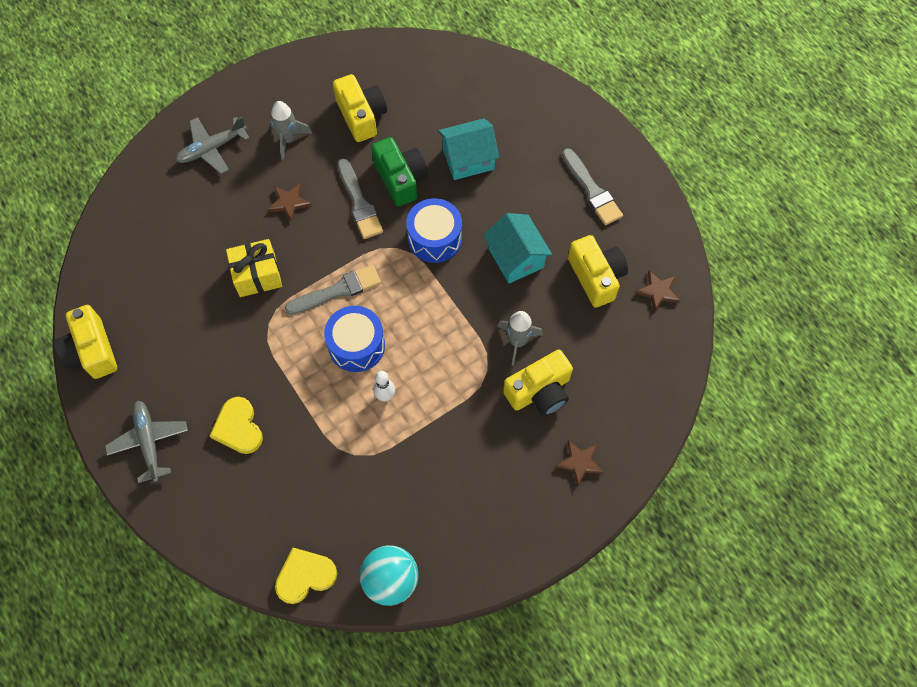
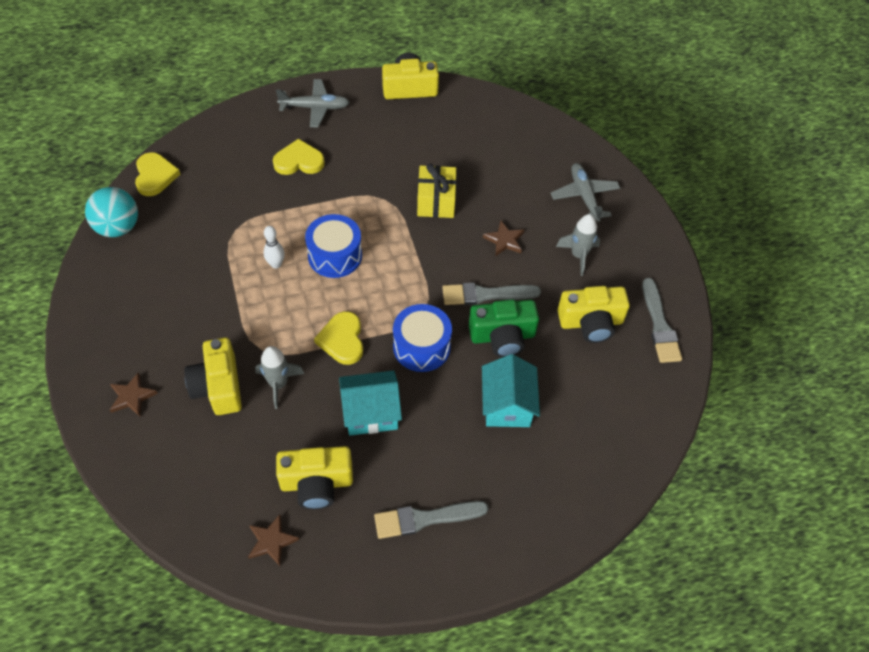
camera: 105 degrees right, 10 degrees down
grey brush [285,265,381,315] -> grey brush moved to [642,278,682,363]
none -> yellow heart [314,311,363,365]

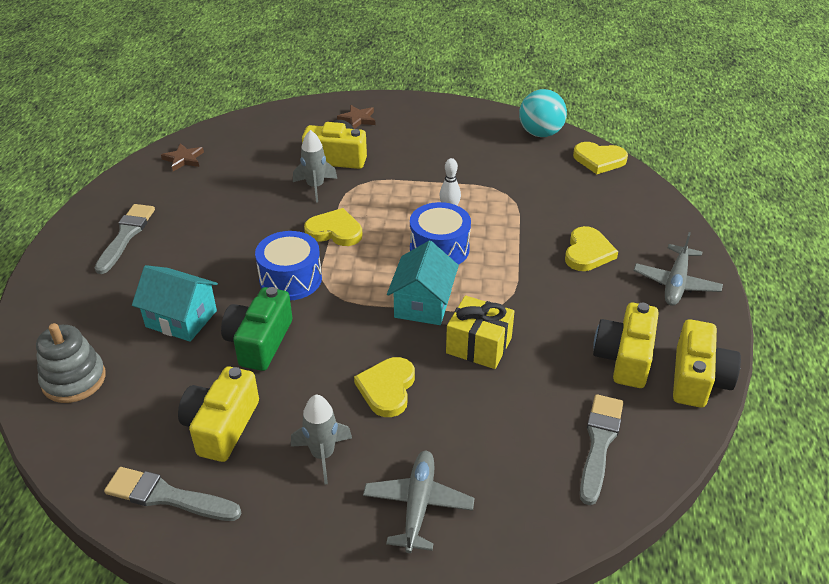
camera: 115 degrees right, 15 degrees down
yellow camera [276,446,353,509] -> yellow camera moved to [593,303,659,388]
turquoise house [339,371,402,436] -> turquoise house moved to [387,240,459,325]
grey brush [443,282,541,305] -> grey brush moved to [580,394,623,505]
brown star [483,221,524,256] -> yellow heart [354,357,415,417]
grey plane [551,163,620,222] -> grey plane turned 90 degrees counterclockwise [363,451,475,553]
none -> grey stacking toy [36,323,106,403]

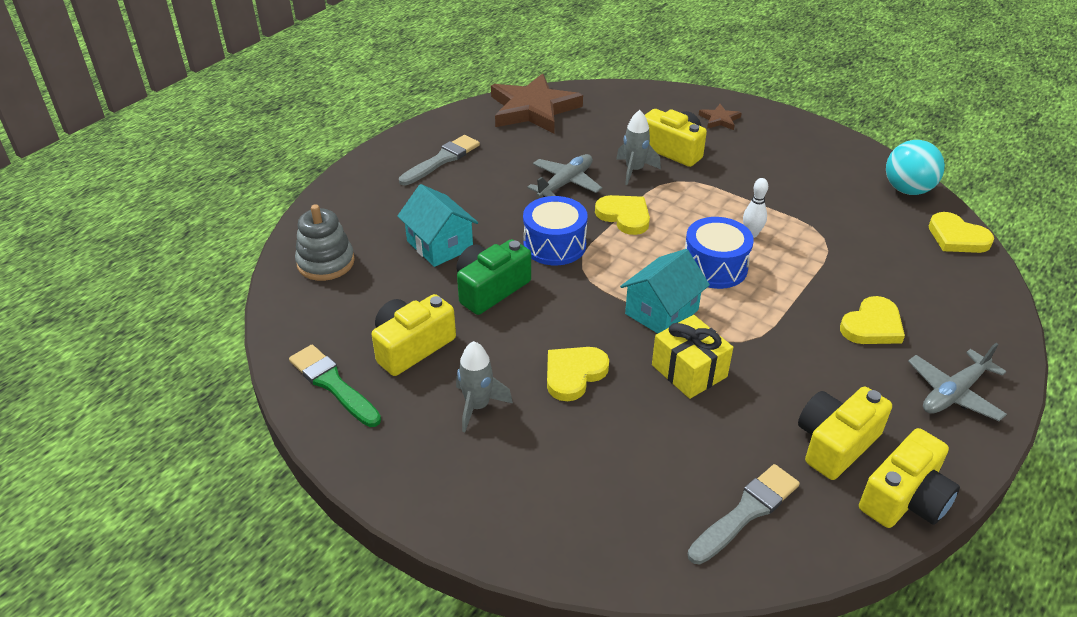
camera: 30 degrees right, 0 degrees up
grey brush [104,467,241,521] -> green brush [289,345,381,427]
brown star [161,143,204,171] -> brown star [491,73,583,134], size x2.28
grey plane [363,451,475,553] -> grey plane moved to [527,154,602,197]

